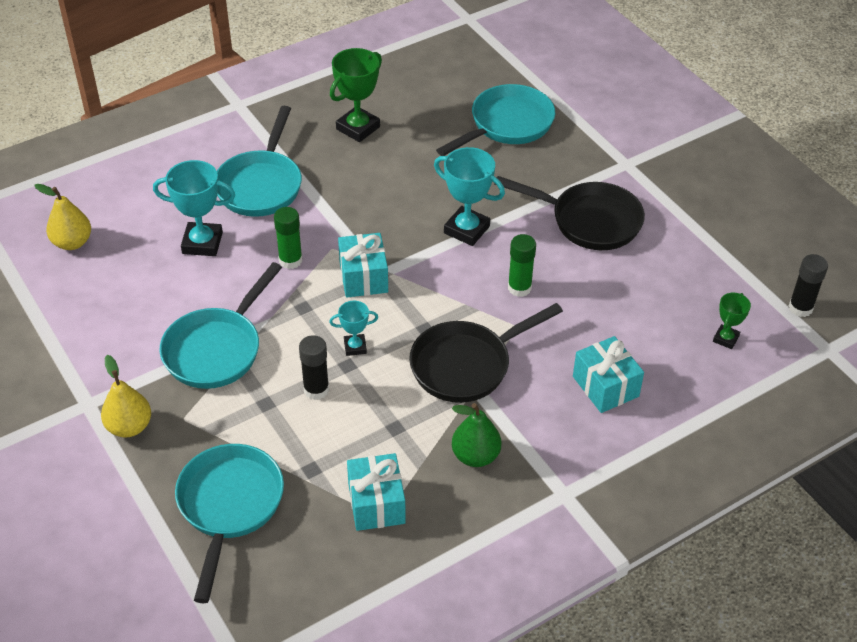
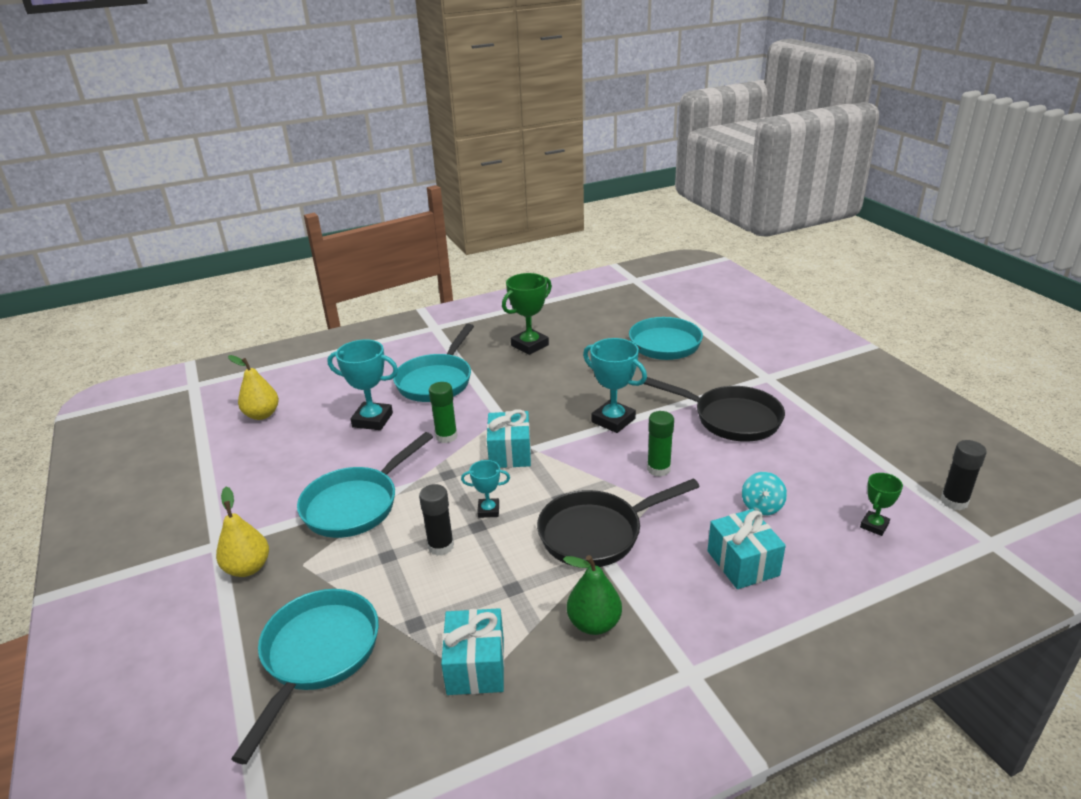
camera: 10 degrees right, 15 degrees down
none -> turquoise spinning top [742,472,787,516]

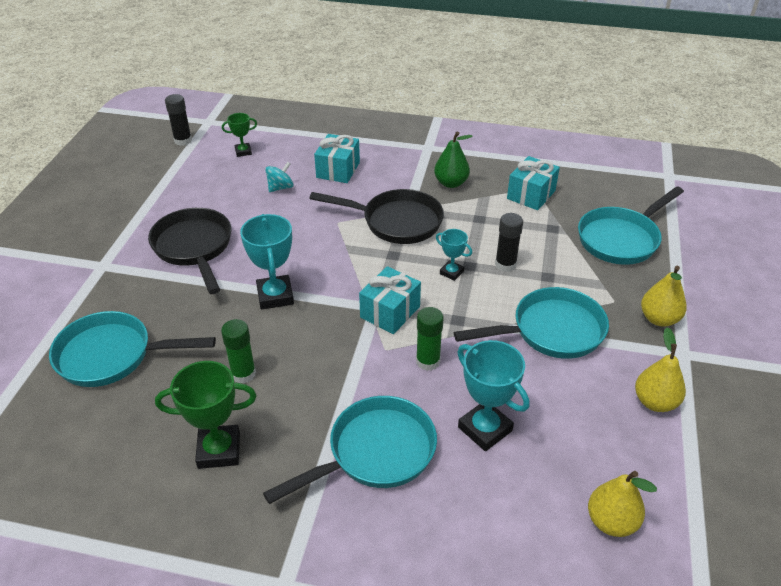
camera: 145 degrees left, 10 degrees up
green glue stick [647,411,674,477] -> green glue stick moved to [221,319,256,384]
none -> yellow pear [635,327,686,412]

